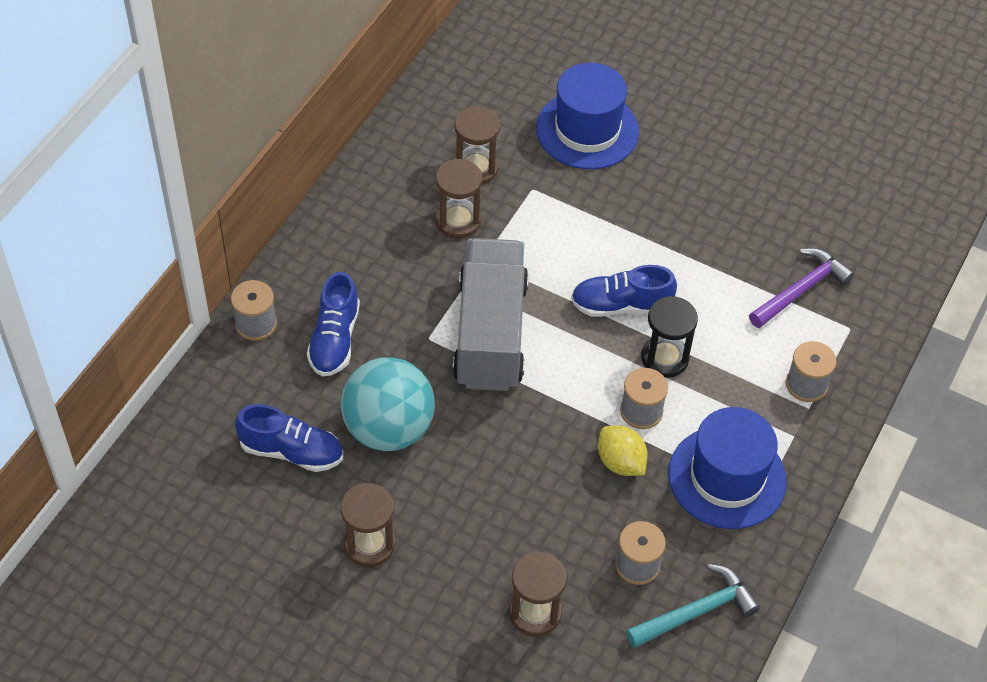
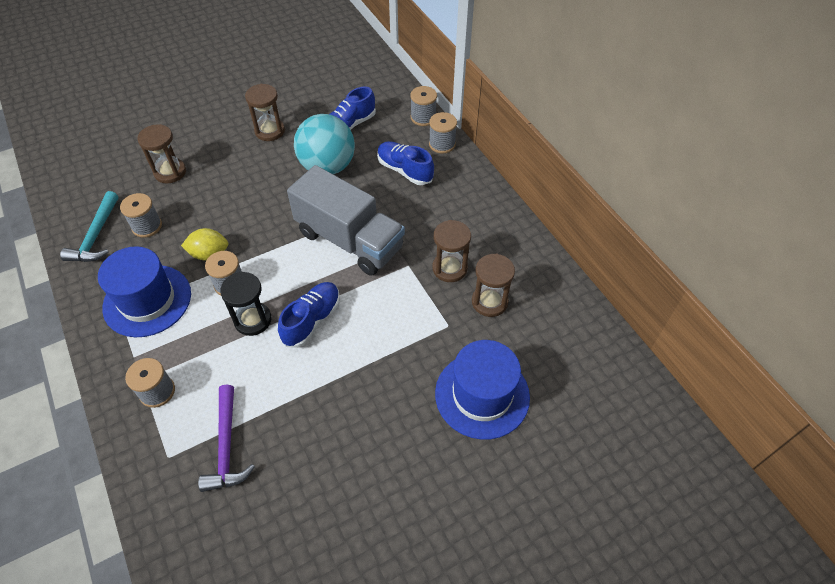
camera: 125 degrees right, 0 degrees up
none -> grey spool [410,86,437,126]

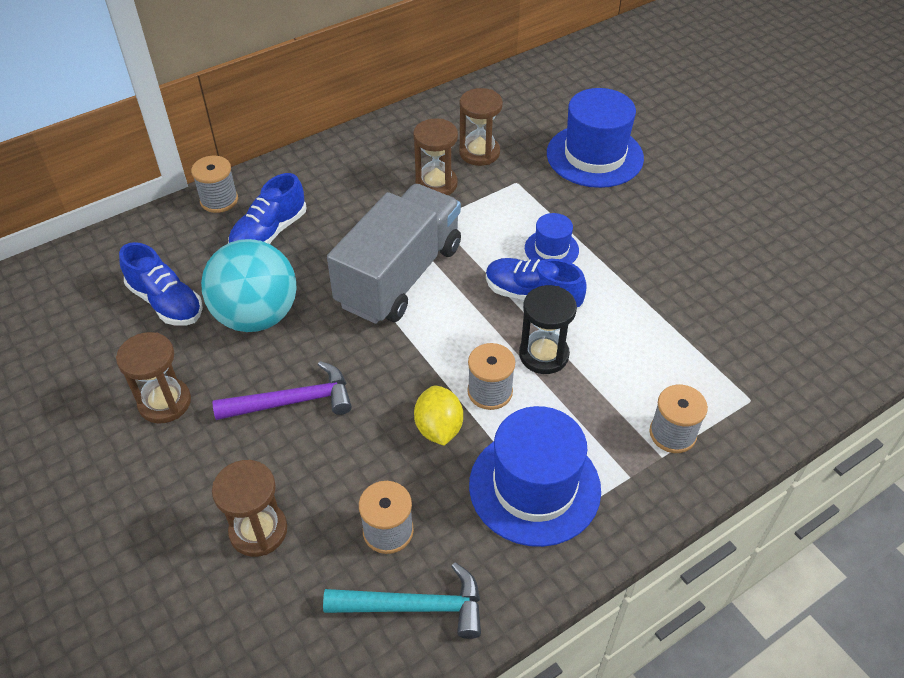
camera: 95 degrees left, 5 degrees down
purple hammer [198,385,255,492] -> purple hammer moved to [212,361,352,420]
grey spool [410,86,437,126] -> none
none -> blue hat [525,213,579,263]

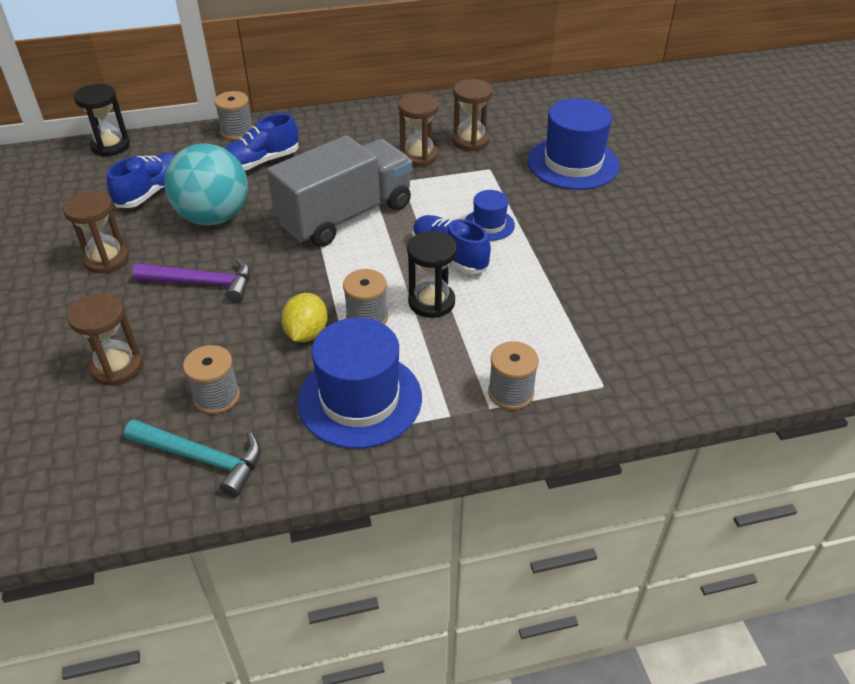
camera: 20 degrees right, 5 degrees down
blue shoe [119,242,203,326] -> blue shoe turned 120 degrees counterclockwise [107,153,176,208]
none -> black hourglass [74,84,130,156]

